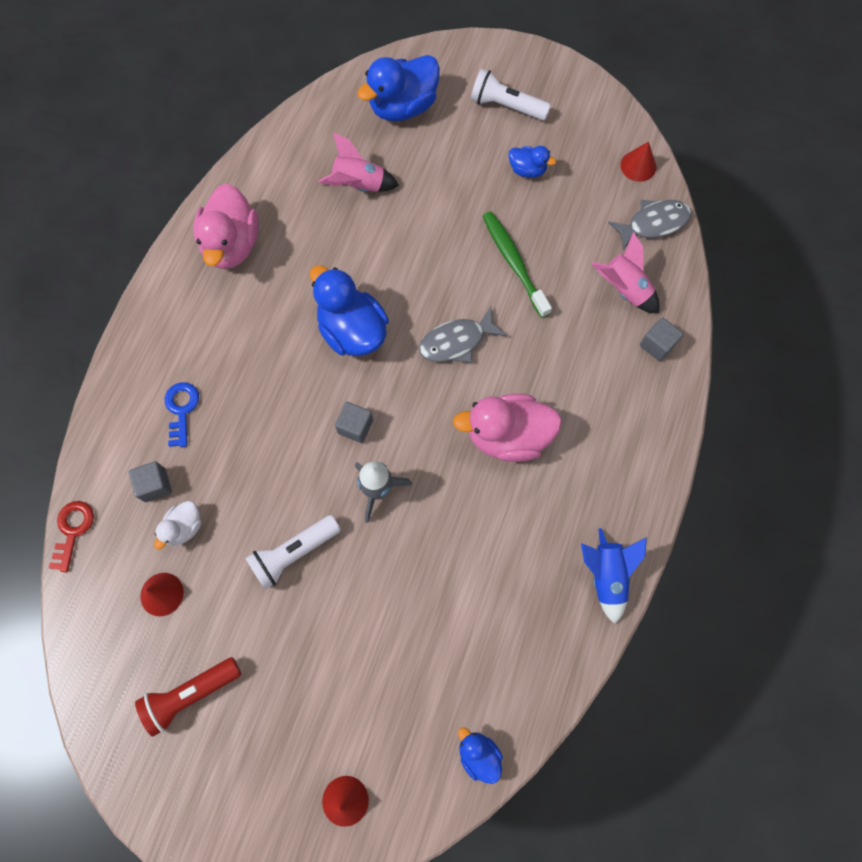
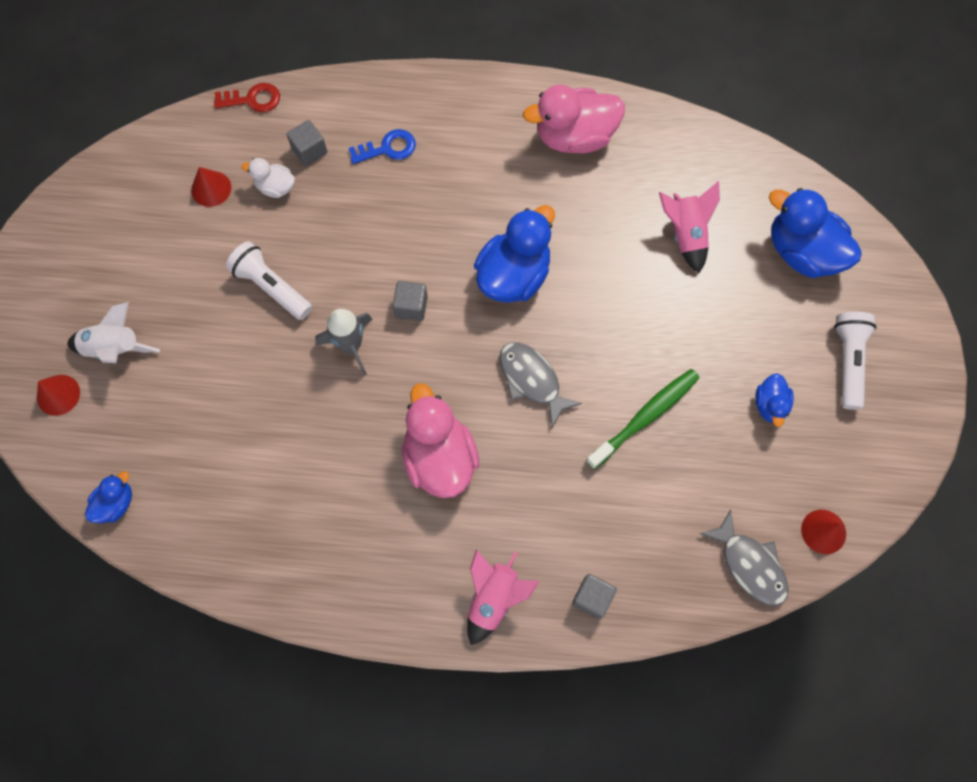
camera: 75 degrees right, 0 degrees up
red flashlight [135,657,241,737] -> none
blue rocket [581,528,647,624] -> none
pink rocket [591,232,660,314] -> pink rocket moved to [467,549,540,645]
none -> white rocket [67,302,160,363]

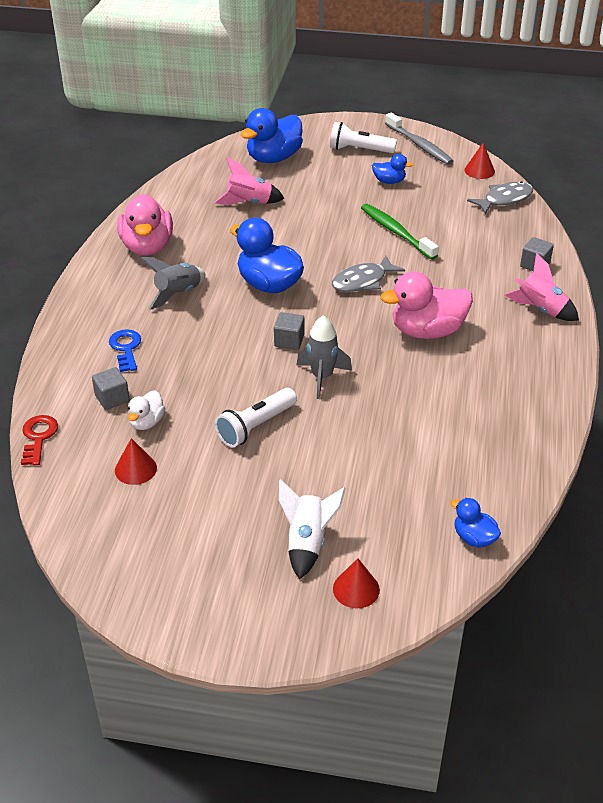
camera: 85 degrees left, 30 degrees down
none -> grey rocket [140,257,205,310]
none -> grey toothbrush [385,113,453,165]

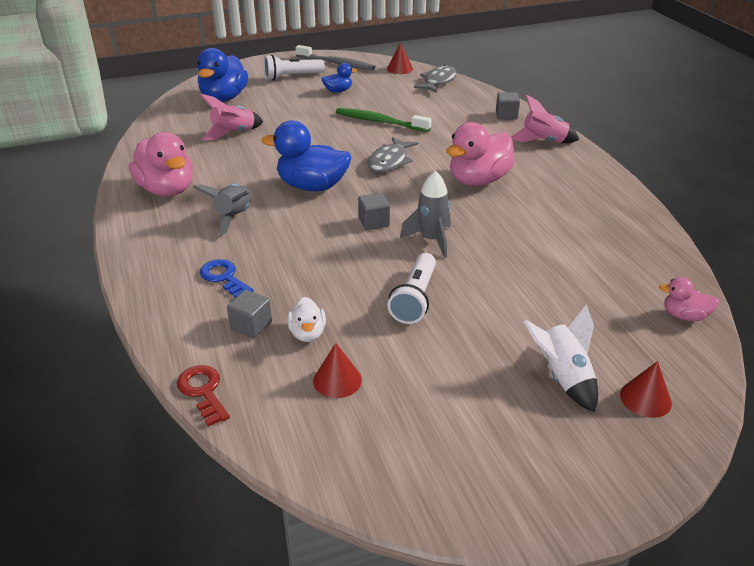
camera: 30 degrees left, 5 degrees down
blue duck [451,498,501,548] -> pink duck [659,277,719,321]

